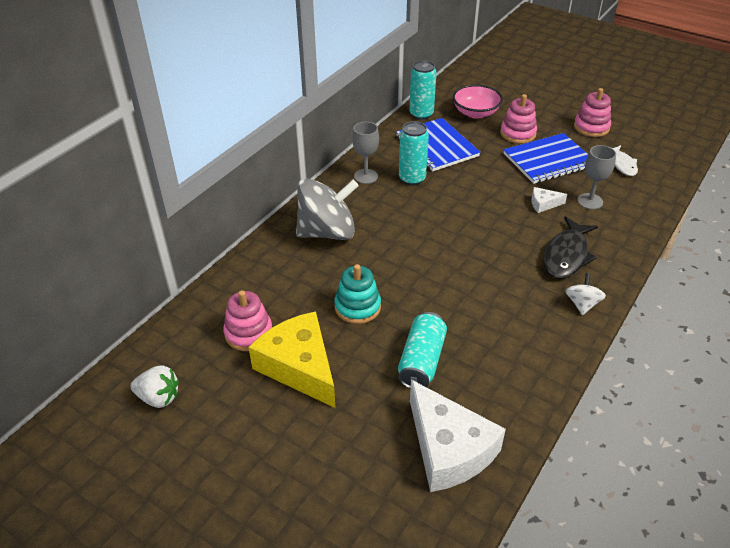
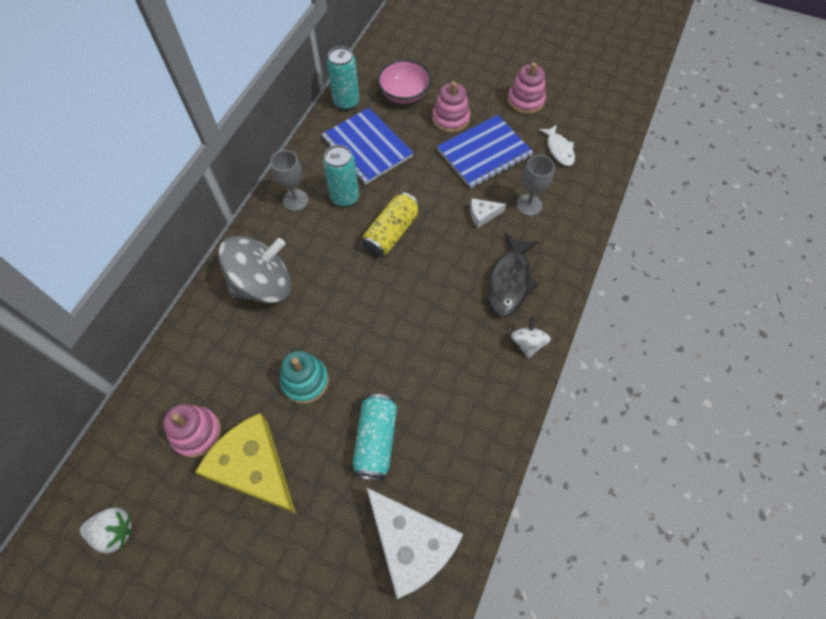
camera: 10 degrees left, 20 degrees up
none -> yellow can [362,192,420,257]

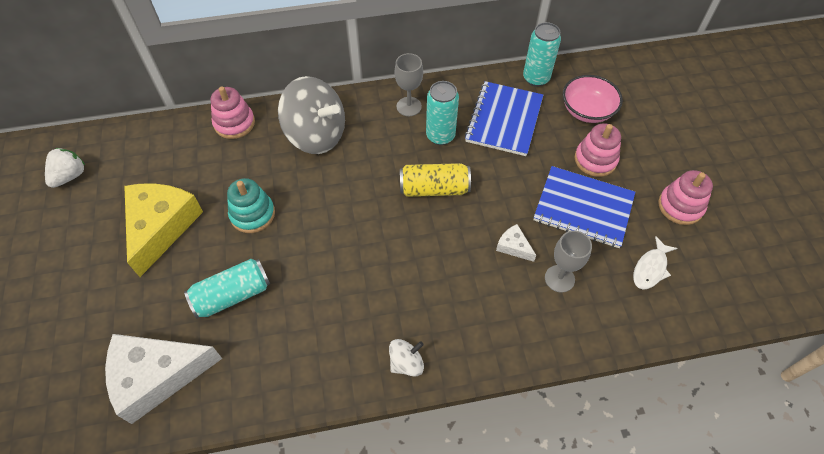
camera: 55 degrees right, 5 degrees down
white strawberry [80,507,132,553] -> white strawberry turned 120 degrees counterclockwise [45,148,85,188]
pink stacking toy [163,404,221,458] -> pink stacking toy moved to [210,86,255,139]
white cheese [366,487,463,599] -> white cheese turned 60 degrees clockwise [105,334,222,424]
black fish [487,233,539,317] -> none

